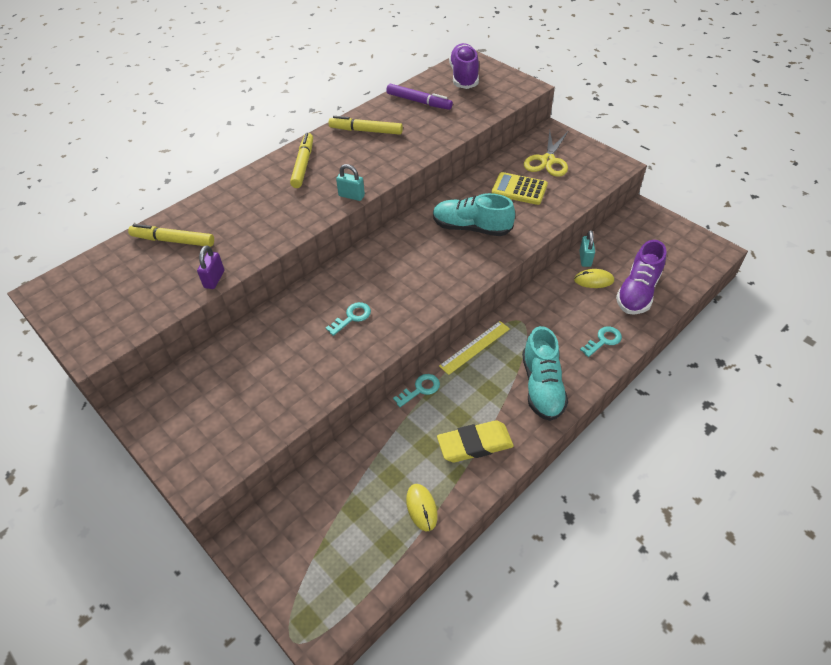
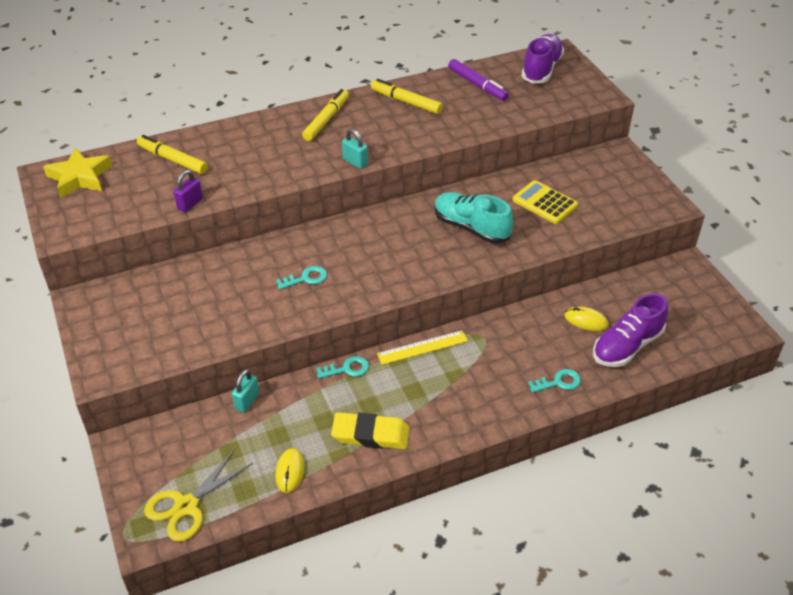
camera: 20 degrees right, 5 degrees down
turquoise shoe [522,326,568,421] -> none
yellow scissors [524,130,568,177] -> yellow scissors moved to [144,449,253,542]
turquoise padlock [579,230,595,267] -> turquoise padlock moved to [232,369,259,413]
none -> yellow star [43,147,112,198]

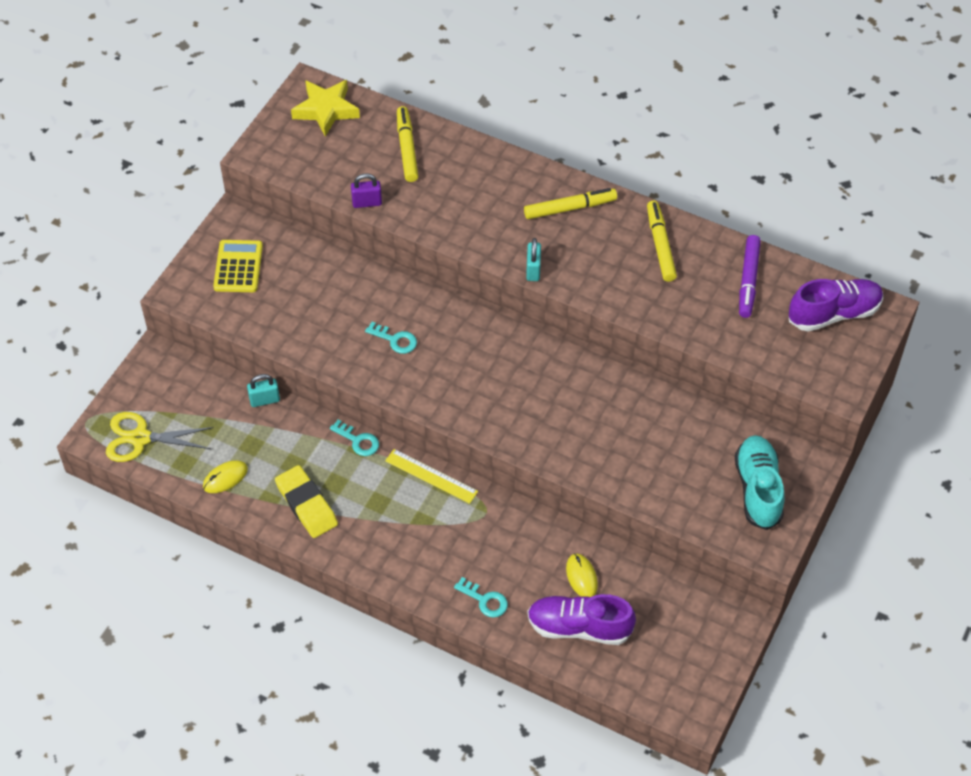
camera: 50 degrees right, 10 degrees up
turquoise shoe [434,192,513,244] -> turquoise shoe moved to [735,435,785,530]
yellow calculator [513,180,578,224] -> yellow calculator moved to [213,240,263,292]

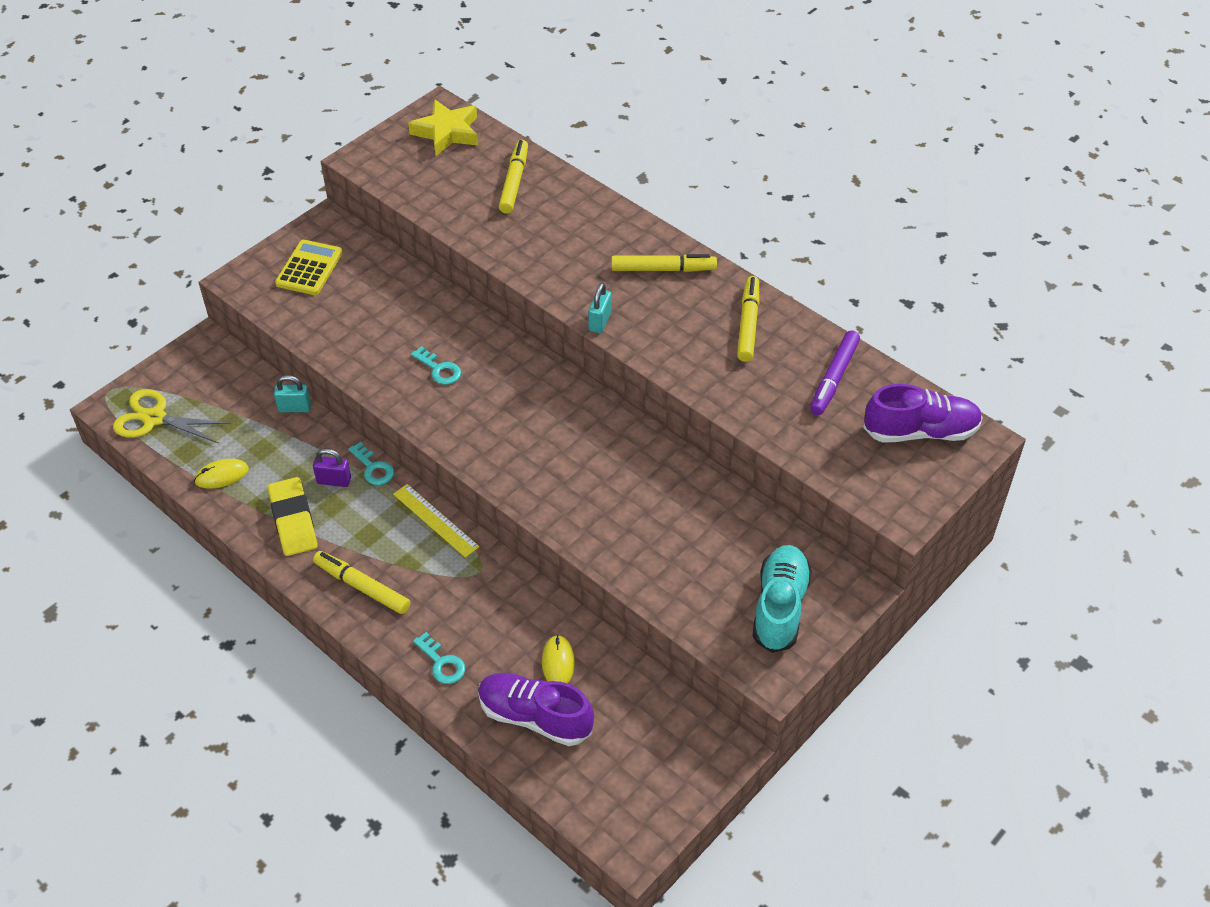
camera: 15 degrees right, 5 degrees down
purple padlock [351,173,382,208] -> purple padlock moved to [313,448,351,487]
none -> yellow marker [313,551,410,614]

